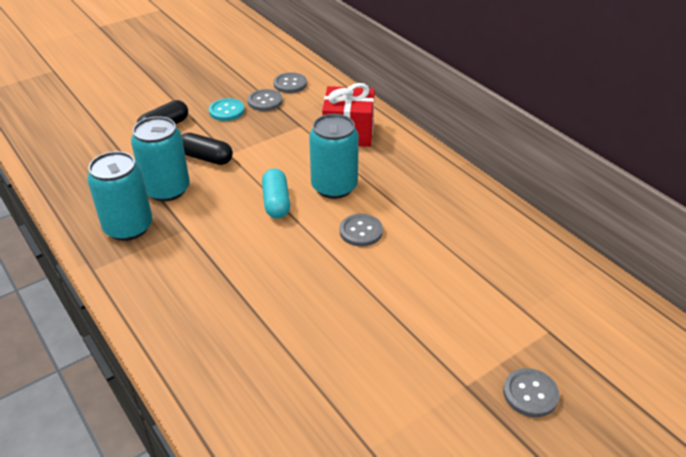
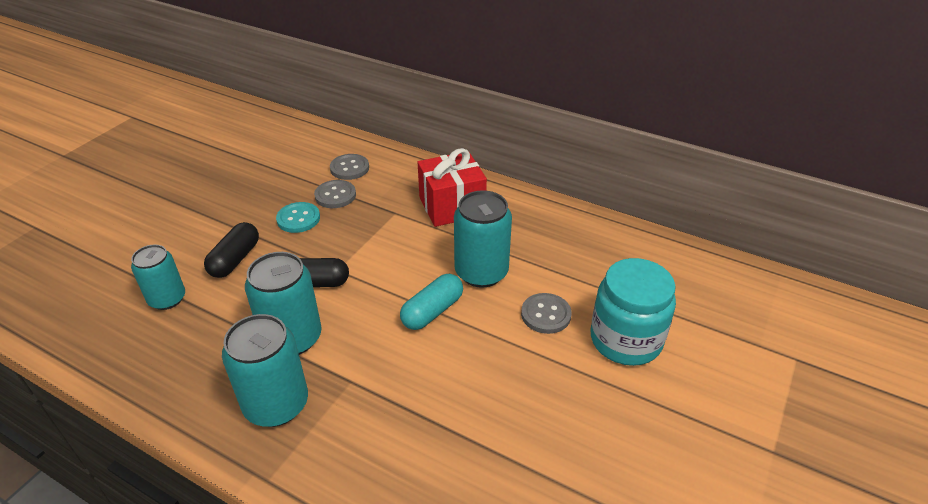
camera: 25 degrees left, 0 degrees up
turquoise capsule [262,168,290,218] -> turquoise capsule turned 75 degrees clockwise [400,274,463,330]
grey button [503,368,559,417] -> none
none -> turquoise can [131,244,185,310]
none -> turquoise jar [591,258,676,366]

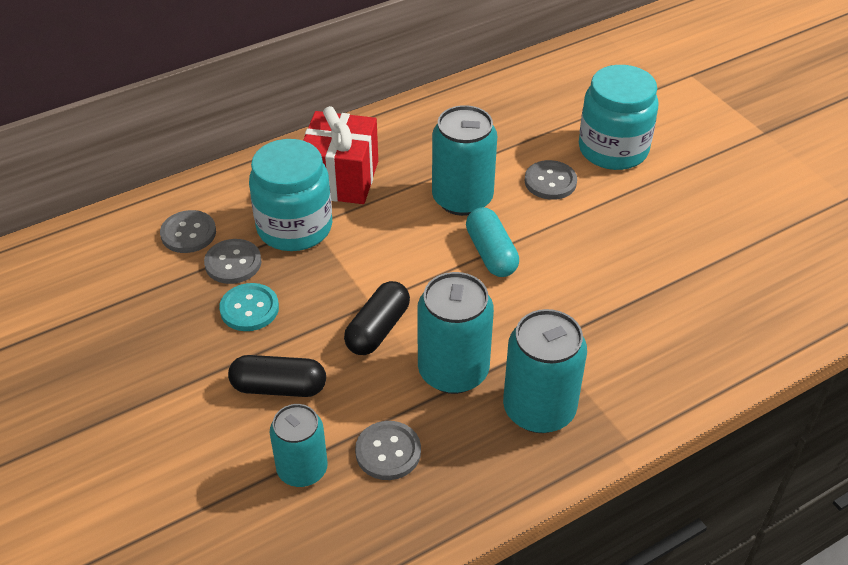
camera: 60 degrees left, 5 degrees up
black capsule [204,222,259,278] -> black capsule turned 45 degrees counterclockwise [228,355,326,397]
none -> turquoise jar [249,139,332,251]
none -> grey button [355,421,421,480]

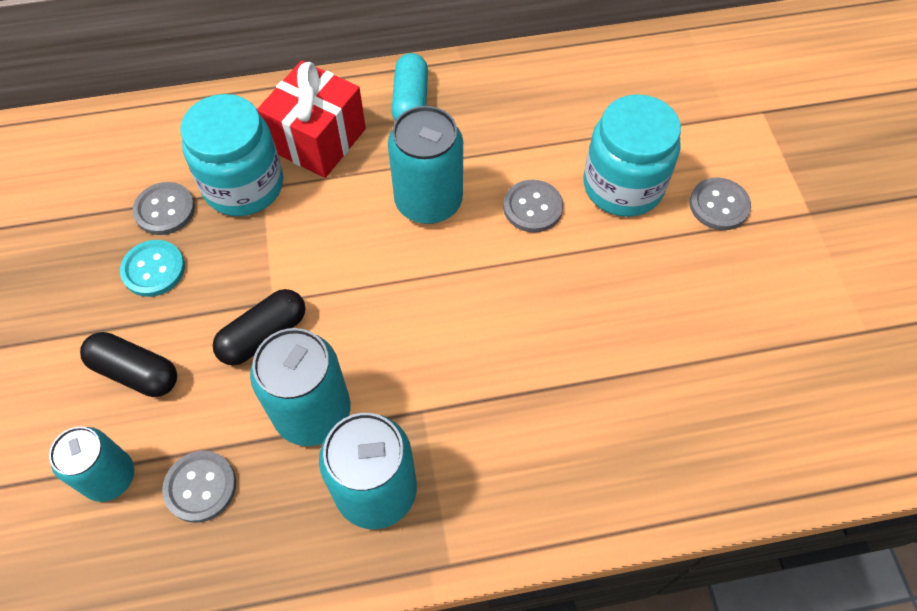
camera: 20 degrees right, 15 degrees up
grey button [160,210,216,253] -> grey button moved to [690,177,751,230]
turquoise capsule [466,207,519,277] -> turquoise capsule moved to [392,53,428,121]

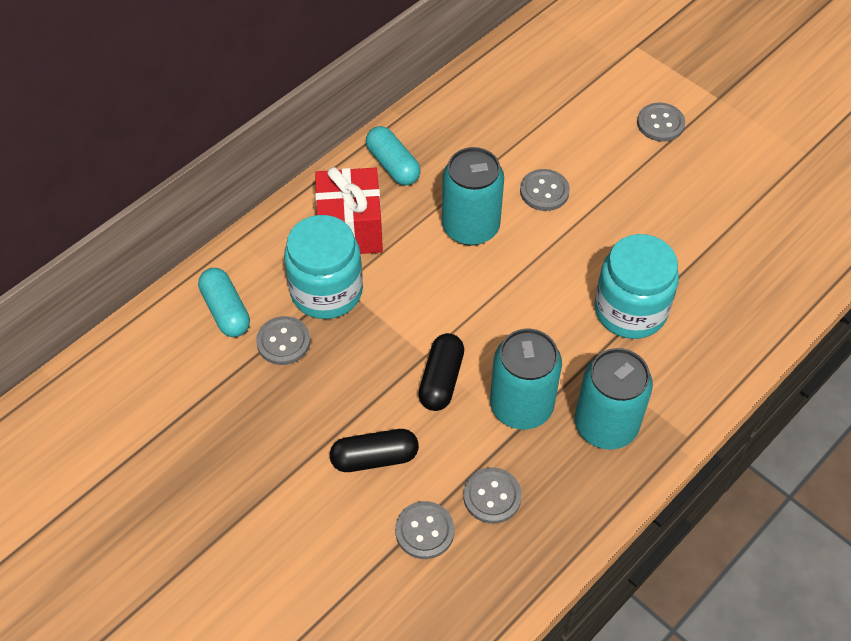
camera: 35 degrees left, 5 degrees down
turquoise can [49,427,134,502] -> grey button [395,501,454,559]
turquoise button [120,240,185,297] -> none
turquoise jar [583,94,681,217] -> turquoise jar moved to [594,234,679,339]
none -> turquoise capsule [198,268,250,337]

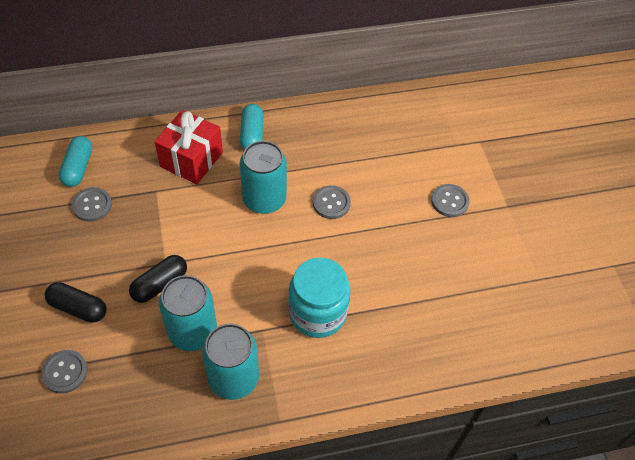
camera: 30 degrees right, 0 degrees up
turquoise jar [284,215,363,319] -> none
grey button [463,467,522,524] -> none

